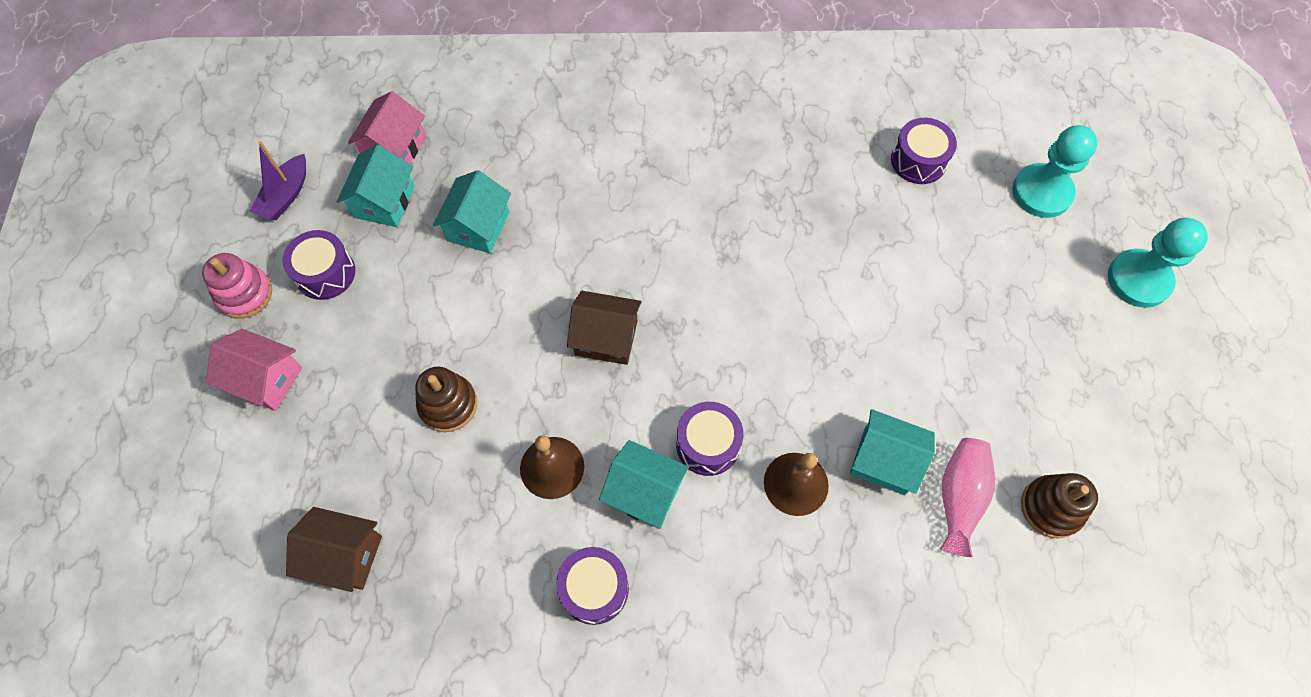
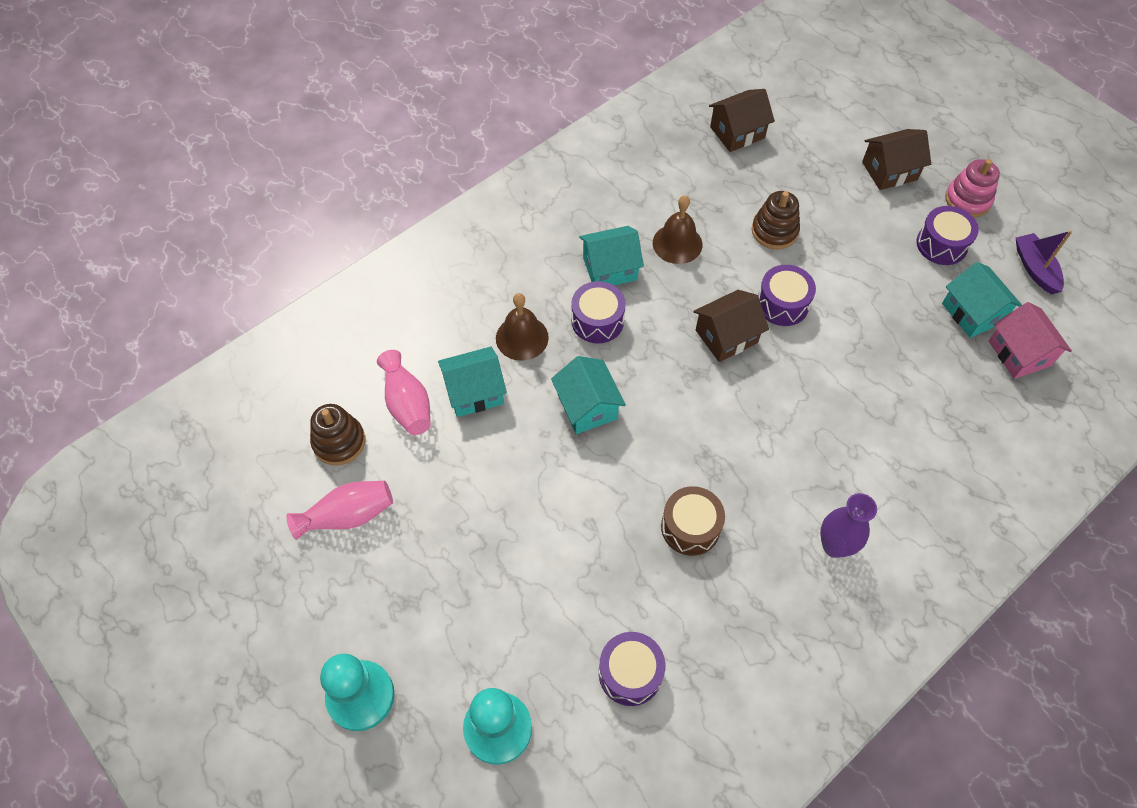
camera: 140 degrees right, 5 degrees down
pink house [206,329,302,411] -> brown house [862,129,931,190]
turquoise house [433,170,511,253] -> turquoise house moved to [551,356,626,434]
purple drum [556,547,629,625] -> purple drum moved to [758,265,816,326]
none -> pink vase [287,480,393,540]
none -> brown drum [661,486,725,556]
none -> purple vase [820,493,877,558]

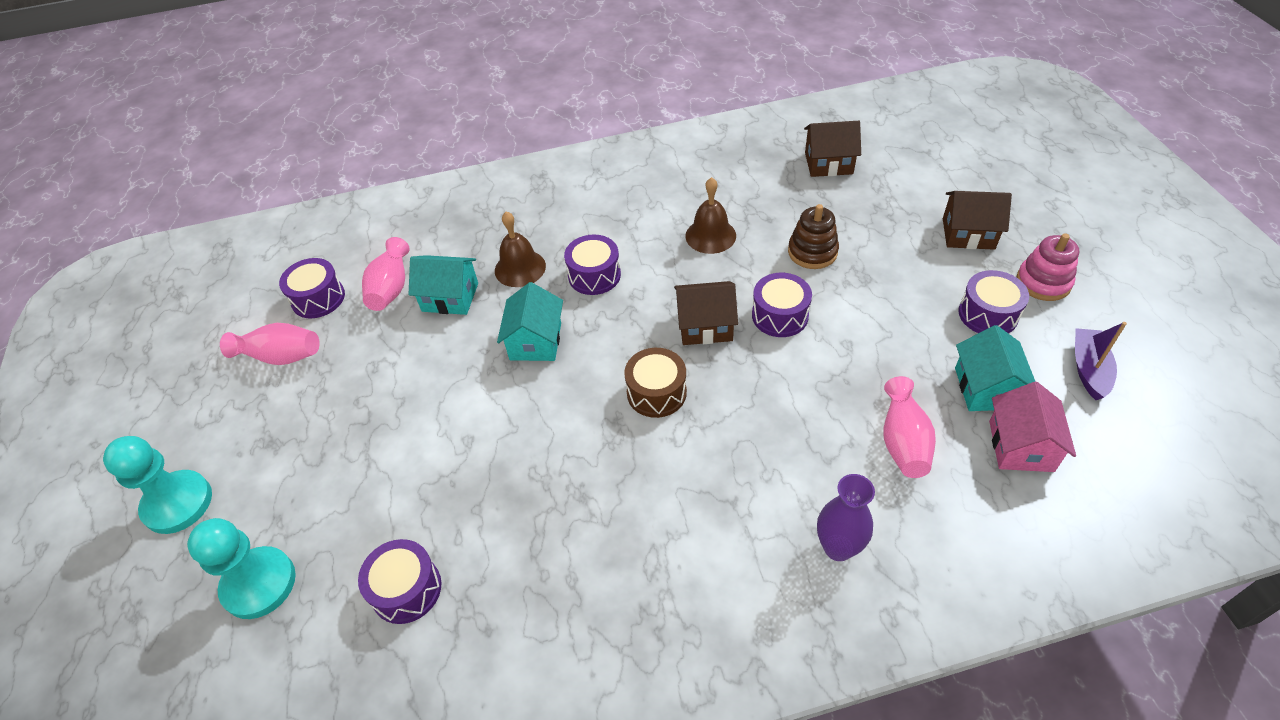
camera: 30 degrees right, 10 degrees down
brown stacking toy [310,404,365,466] -> purple drum [279,258,345,318]
turquoise house [579,226,644,285] -> none
brown drum [661,486,725,556] -> brown drum moved to [624,348,687,418]
purple vase [820,493,877,558] -> purple vase moved to [817,474,875,561]
none -> pink vase [884,376,936,478]

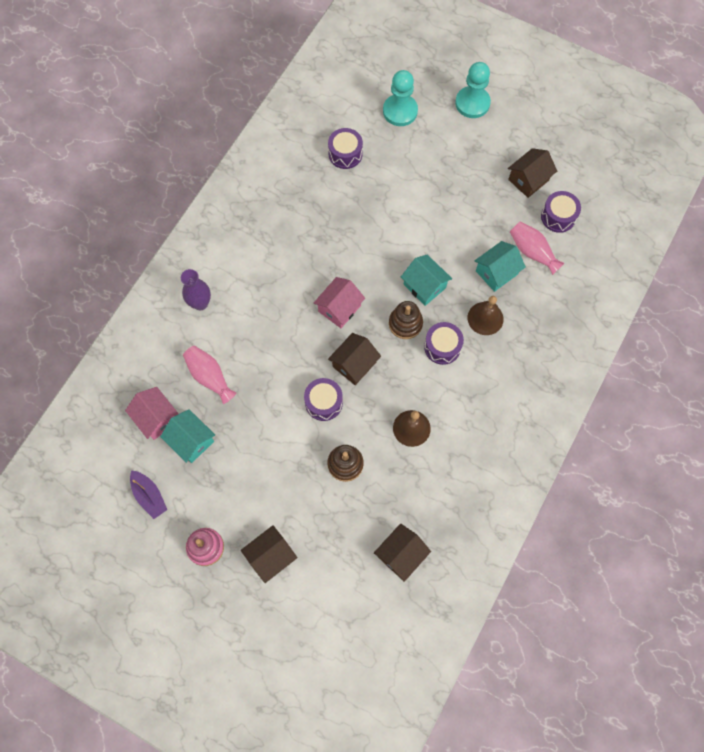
camera: 130 degrees right, 20 degrees up
pink vase [220,323,320,365] -> brown house [508,148,557,198]
brown drum [624,348,687,418] -> pink house [314,277,365,328]
purple drum [958,270,1029,333] -> none
none -> brown stacking toy [389,301,423,339]

